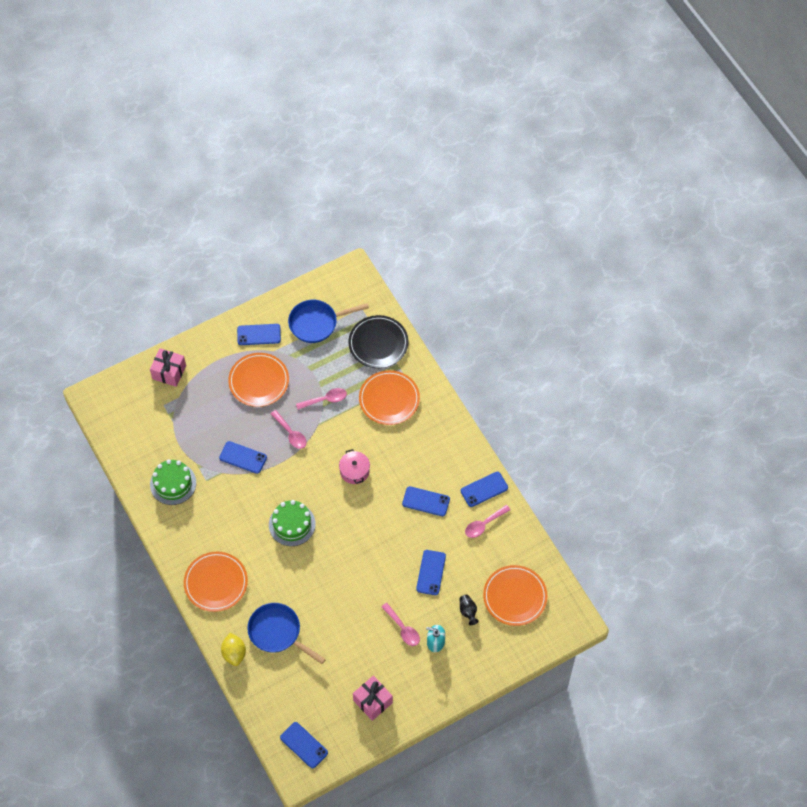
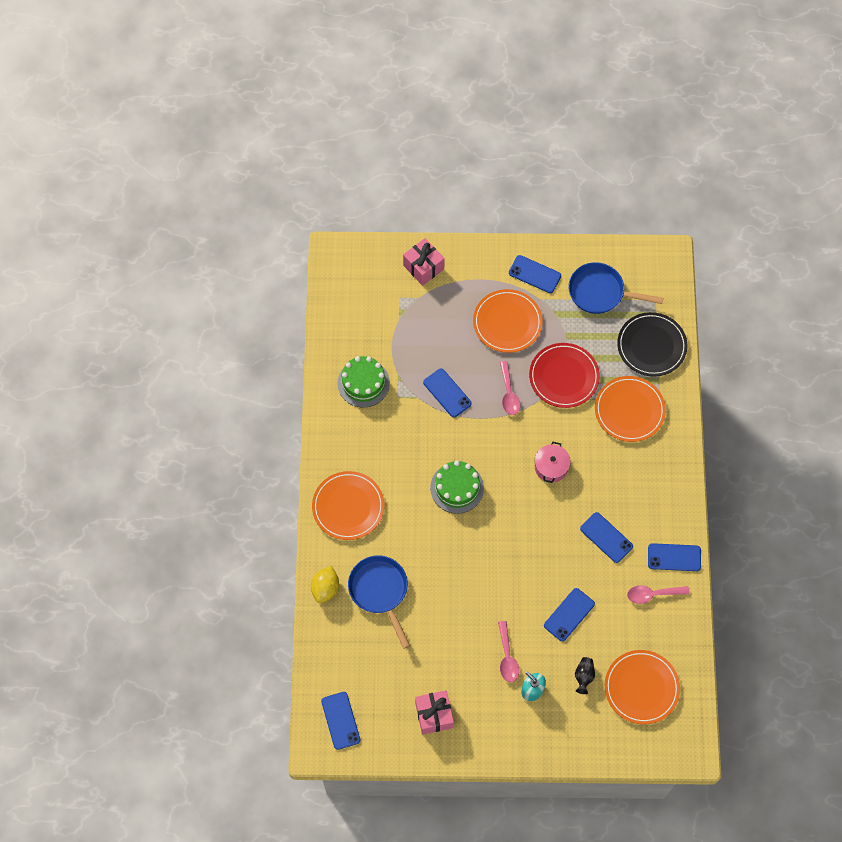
camera: 30 degrees right, 5 degrees up
pink spoon [296,388,347,410] -> red plate [529,343,600,408]

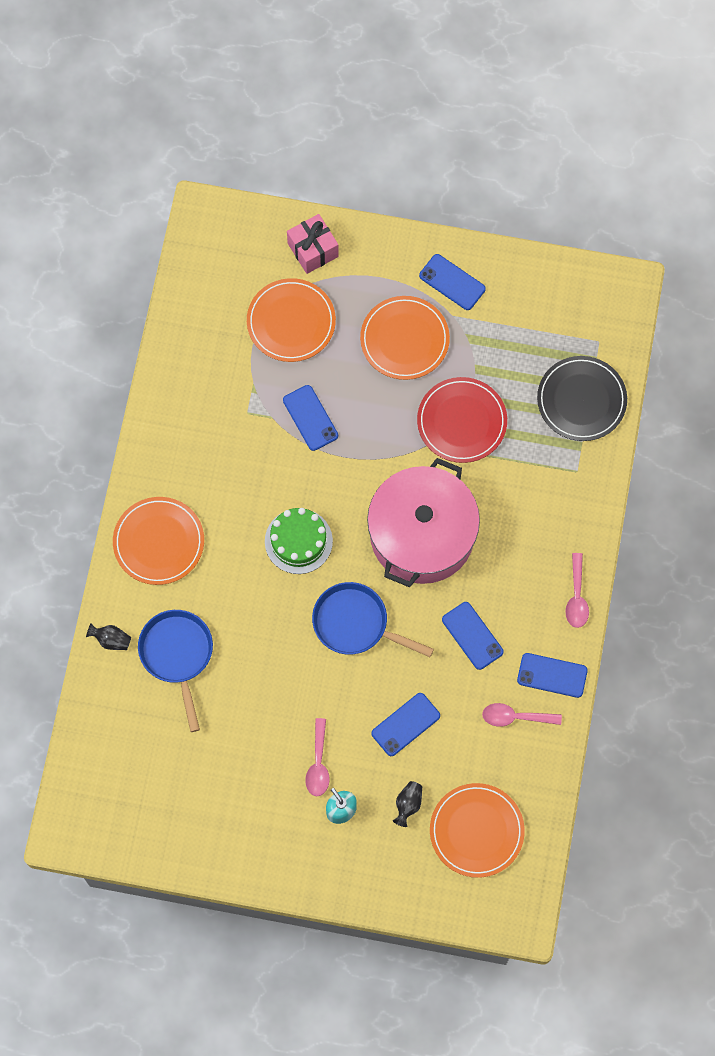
camera: 10 degrees right, 5 degrees up
yellow lemon [311,566,339,603] -> black vase [86,623,131,650]
blue phone [321,692,361,750] -> none
green cake [337,356,390,408] -> none
pink gift [415,690,454,735] -> none
pink spoon [500,361,520,415] -> pink spoon moved to [565,553,589,628]
pink pot [535,441,571,483] -> pink pot [367,458,480,587], size x2.42
blue pan [568,262,663,314] -> blue pan moved to [312,582,434,657]
orange plate [595,376,666,442] -> orange plate moved to [247,278,336,362]

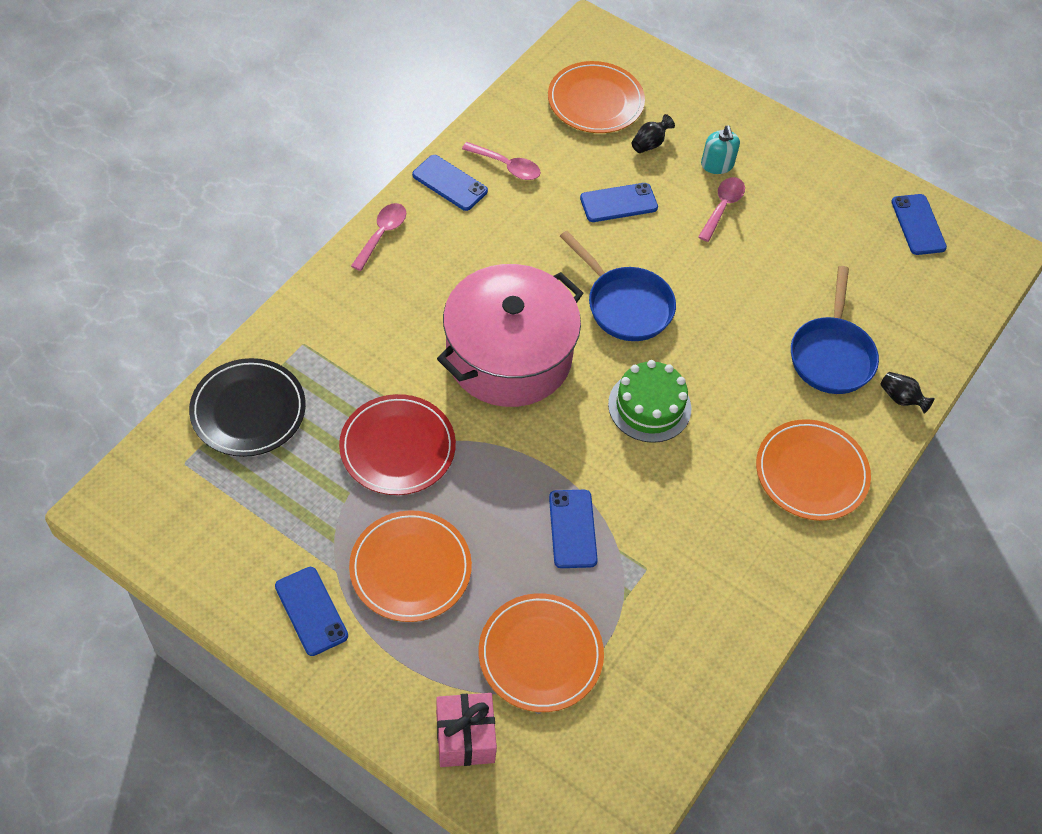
camera: 160 degrees left, 15 degrees down
blue phone [442,602,504,670] -> blue phone moved to [891,194,947,255]

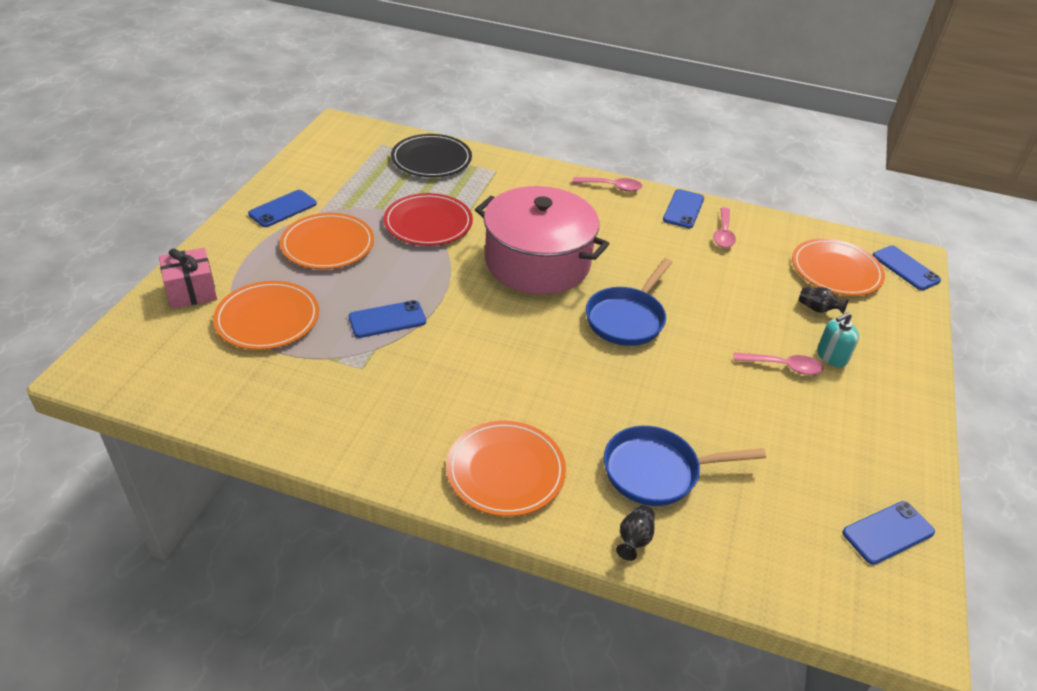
camera: 75 degrees right, 15 degrees down
blue phone [580,183,658,222] -> blue phone moved to [873,245,941,290]
green cake [608,360,691,443] -> none

